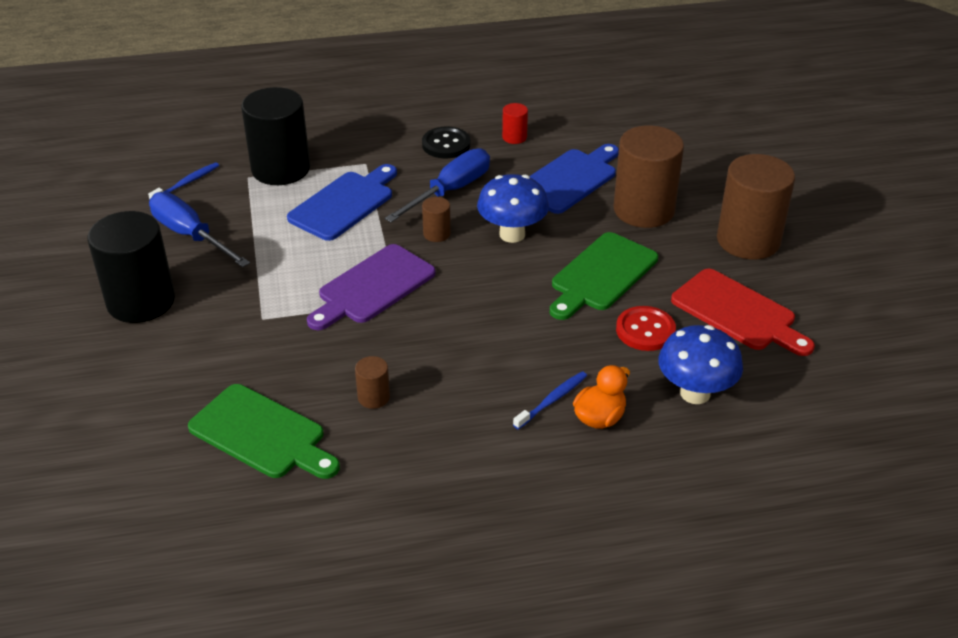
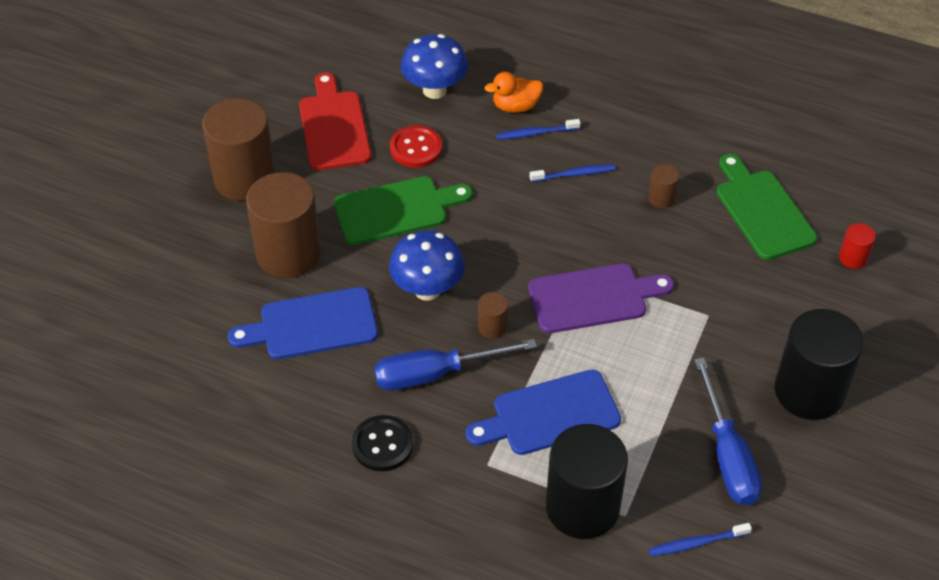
camera: 145 degrees left, 10 degrees up
red cylinder [502,103,528,144] -> red cylinder moved to [839,223,876,269]
none -> blue toothbrush [530,164,615,182]

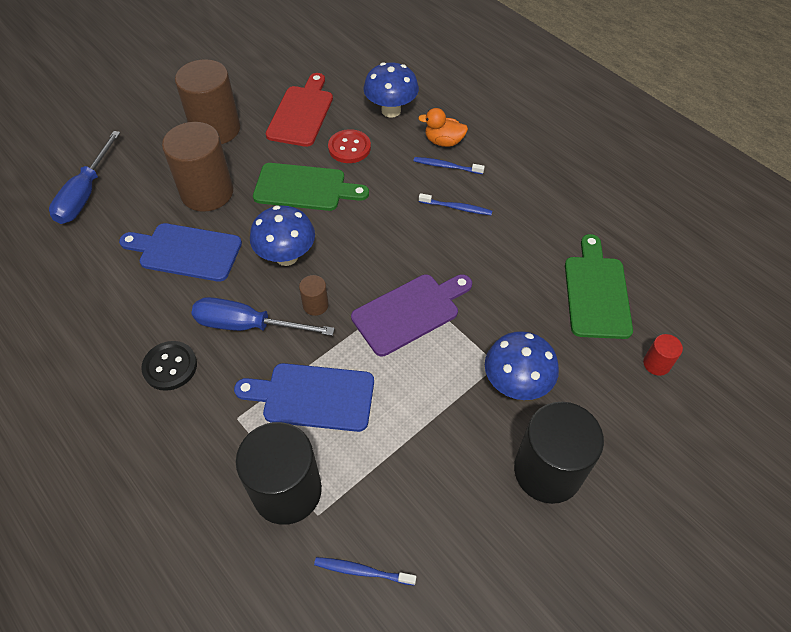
camera: 25 degrees right, 5 degrees up
purple cutting board [528,263,674,333] -> purple cutting board turned 45 degrees counterclockwise [351,274,472,356]
brown cylinder [648,164,680,209] -> none
blue screwdriver [694,357,762,505] -> blue screwdriver moved to [49,131,120,224]
none -> blue mushroom [485,331,559,400]

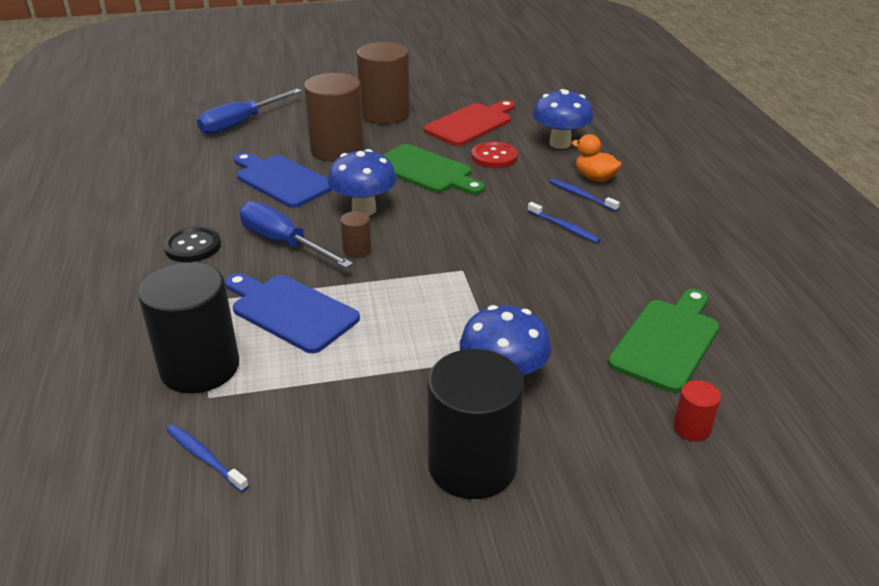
camera: 30 degrees right, 20 degrees down
purple cutting board [351,274,472,356] -> none

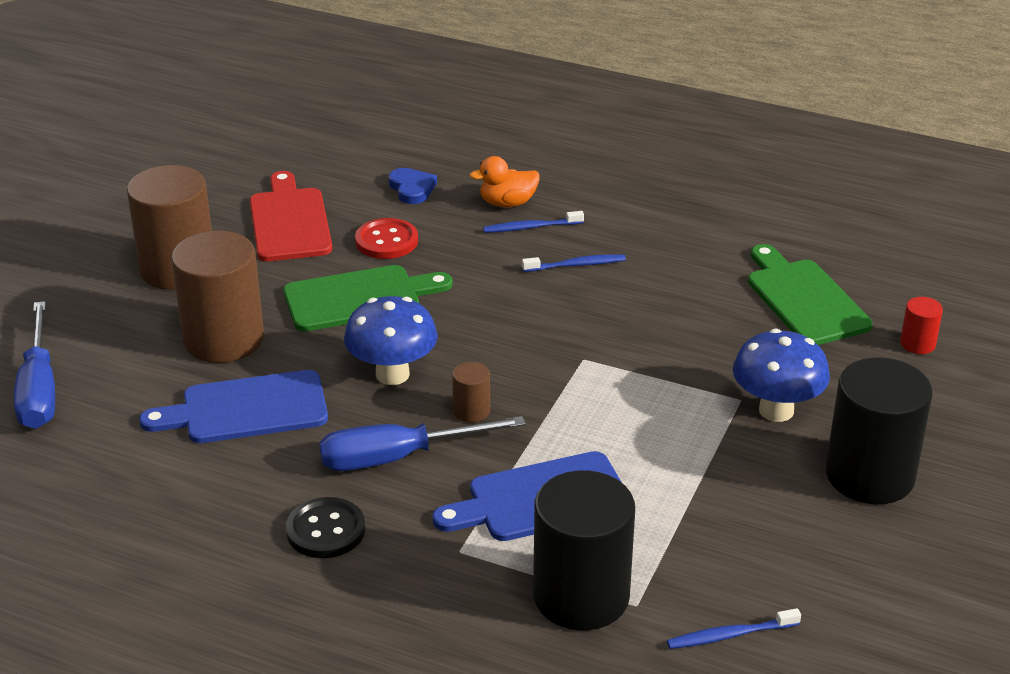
camera: 55 degrees left, 0 degrees up
blue mushroom [533,89,593,149] -> blue heart [388,168,437,204]

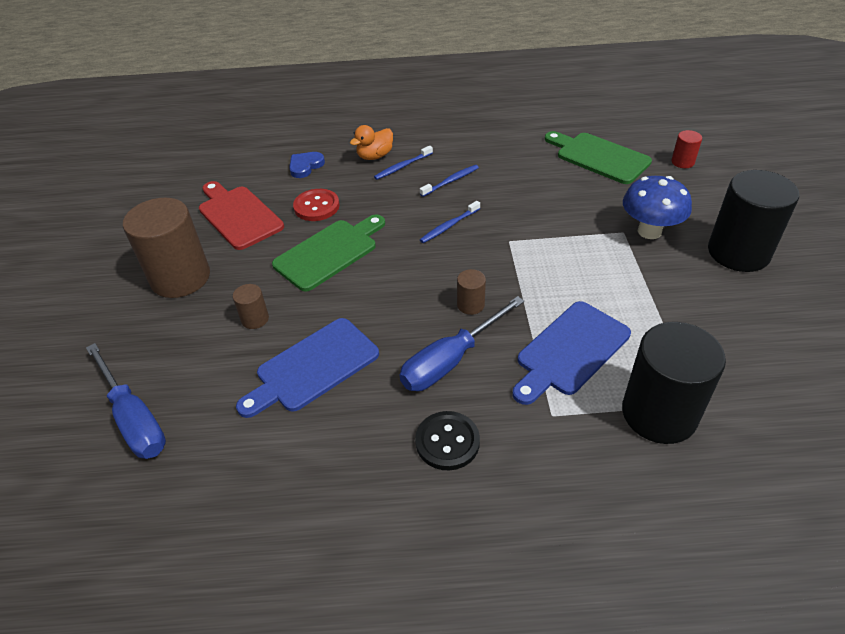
camera: 25 degrees left, 10 degrees up
brown cylinder [171,231,264,363] -> brown cylinder [233,284,269,329], size x0.44
blue mushroom [344,296,438,385] -> none
blue heart [388,168,437,204] -> blue heart turned 90 degrees counterclockwise [289,152,325,178]
blue toothbrush [667,608,801,649] -> blue toothbrush moved to [420,201,480,243]

